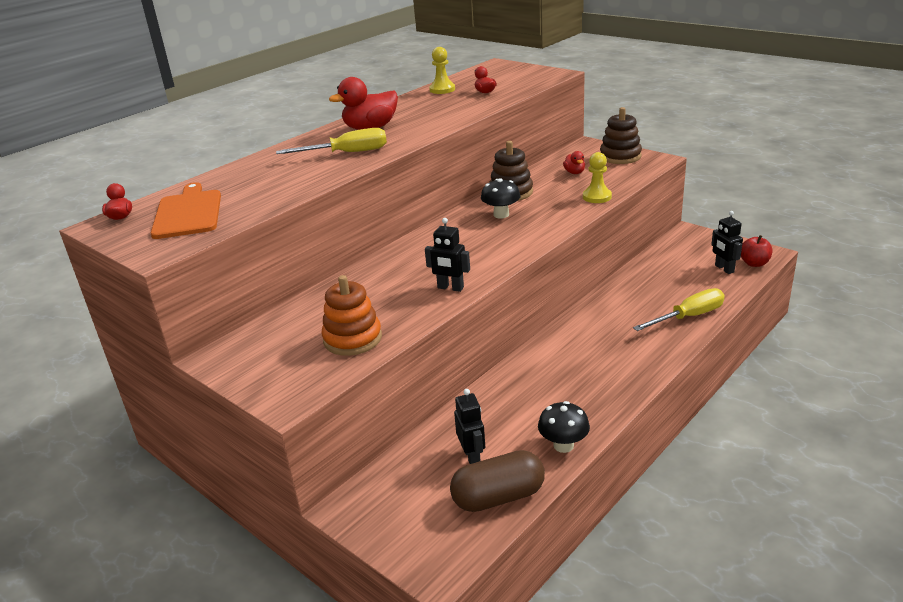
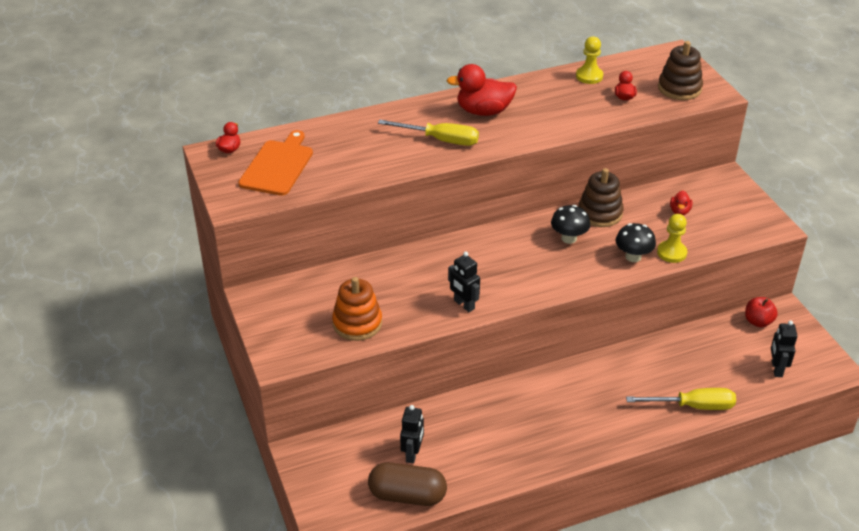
camera: 25 degrees right, 10 degrees up
black mushroom [538,401,590,453] -> black mushroom moved to [616,223,656,262]
brown stacking toy [600,107,642,164] -> brown stacking toy moved to [658,41,703,100]
red apple [741,235,772,267] -> red apple moved to [745,297,778,327]

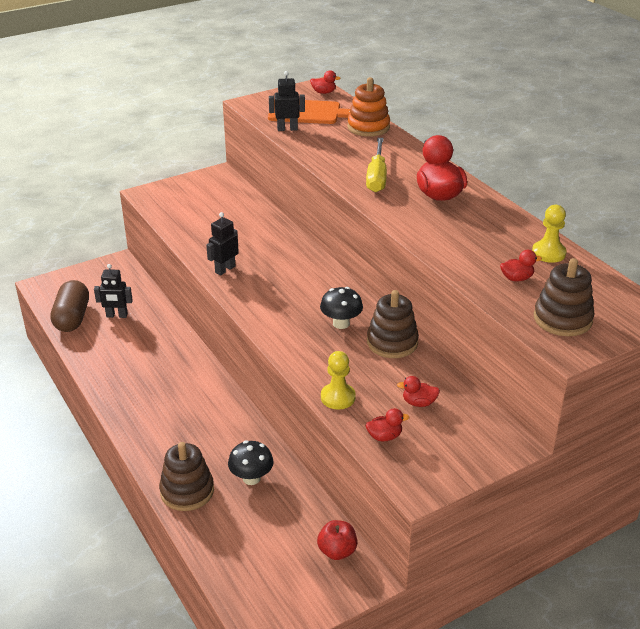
camera: 80 degrees right, 5 degrees down
orange stacking toy [332,277,382,341] -> orange stacking toy moved to [347,77,390,137]
black mushroom [616,223,656,262] -> black mushroom moved to [228,441,274,485]
yellow screwdriver [626,388,736,410] -> brown stacking toy [159,442,214,511]
black robot [771,321,797,377] -> black robot moved to [269,71,305,131]
none -> red duck [366,408,410,441]

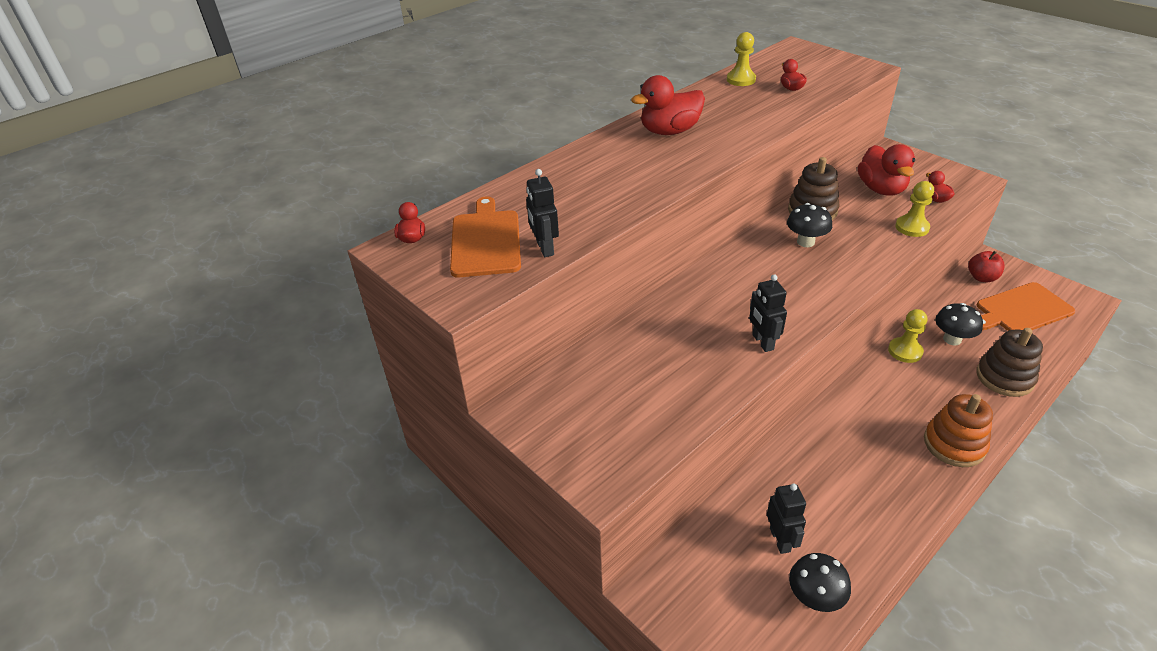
camera: 100 degrees left, 5 degrees up
brown capsule [50,280,89,332] -> black mushroom [789,553,851,612]
black robot [206,212,239,276] -> black robot turned 45 degrees clockwise [749,274,787,352]
orange stacking toy [347,77,390,137] -> orange stacking toy moved to [924,394,993,467]
yellow screwdriver [366,138,387,192] -> none
red duck [397,376,440,407] -> red duck [858,144,915,195], size x2.02
brown stacking toy [534,258,595,336] -> none
none -> yellow pawn [888,309,927,363]
none -> orange cutting board [977,282,1075,331]

